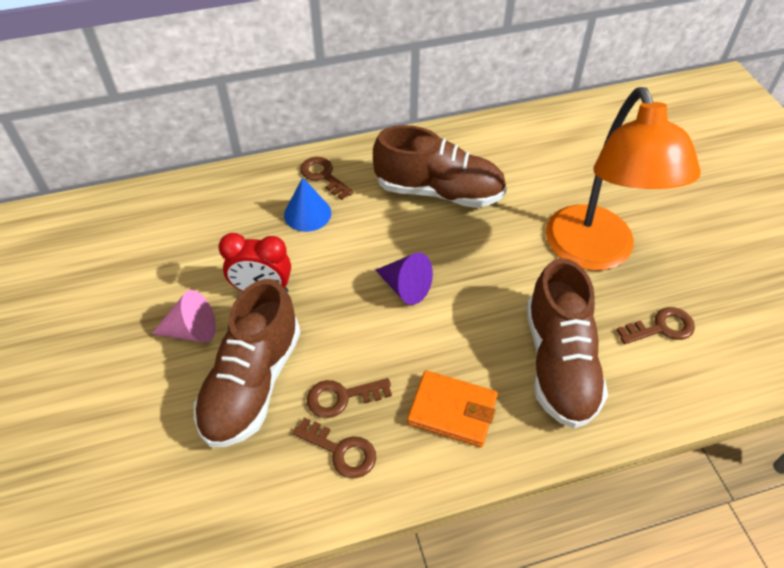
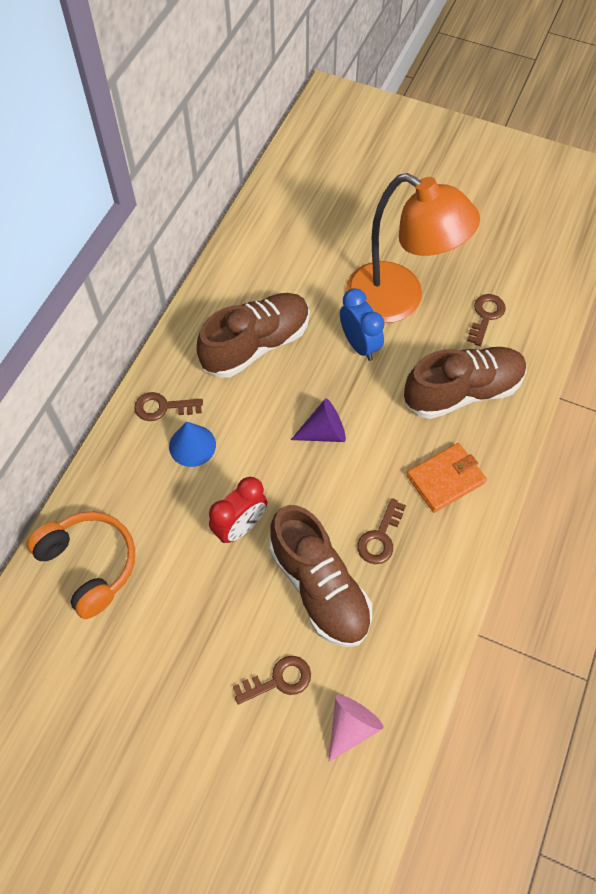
camera: 50 degrees left, 10 degrees up
pink cone [152,290,216,343] -> pink cone moved to [329,695,384,762]
brown key [293,418,376,478] -> brown key moved to [233,656,311,704]
brown shoe [526,258,608,428] -> brown shoe turned 60 degrees counterclockwise [404,347,527,419]
none -> orange headphones [27,511,135,619]
none -> blue clock [340,288,385,361]

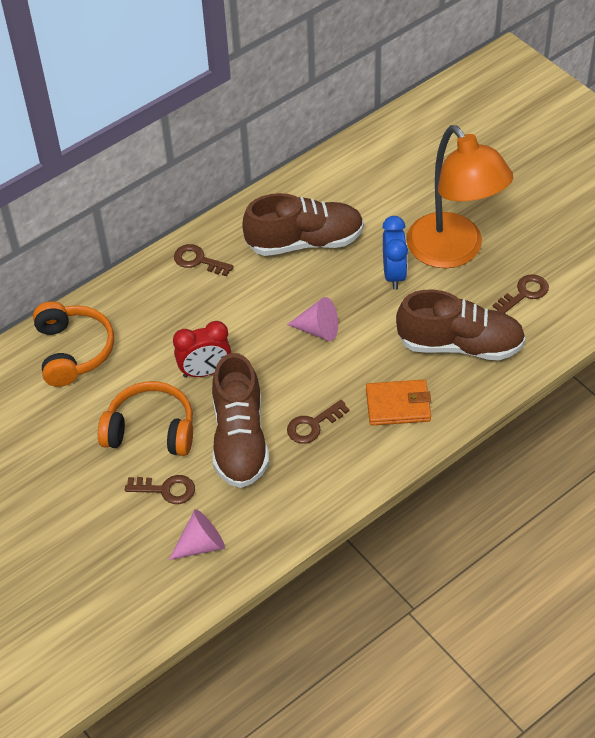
camera: 30 degrees right, 10 degrees down
blue cone [169,422,216,467] -> none
purple cone [291,399,346,442] -> pink cone [287,297,338,341]
none -> orange headphones [98,381,193,456]

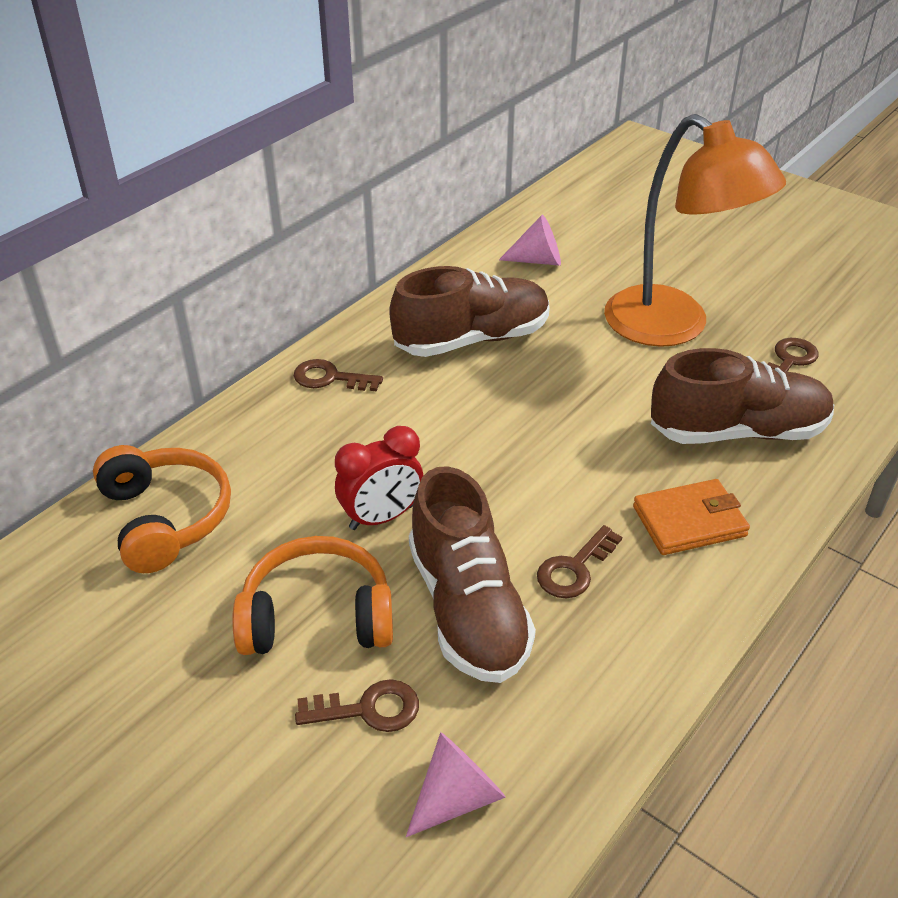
camera: 15 degrees left, 10 degrees down
pink cone [287,297,338,341] -> pink cone moved to [499,214,561,266]
blue clock [382,216,408,290] -> none

